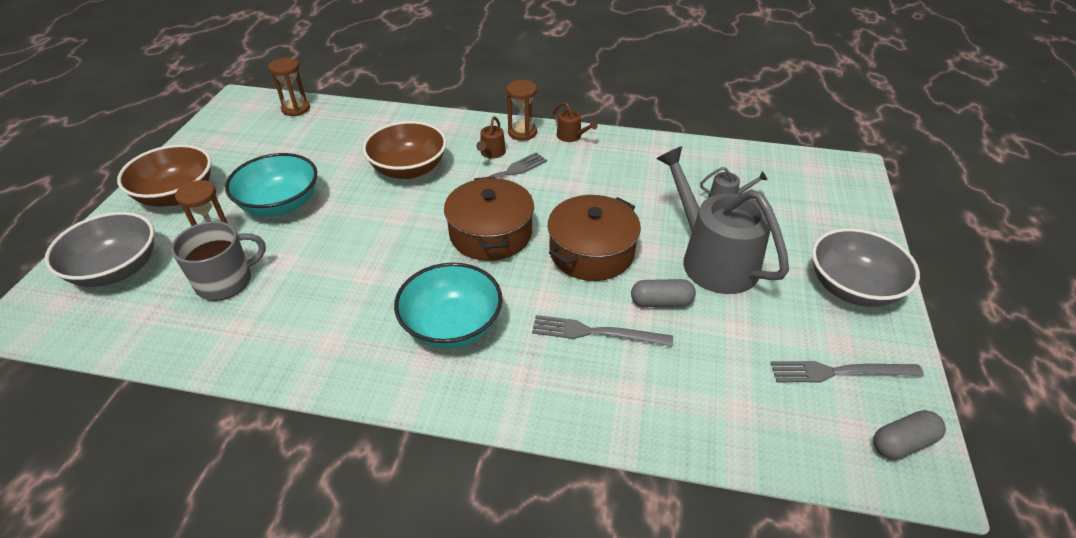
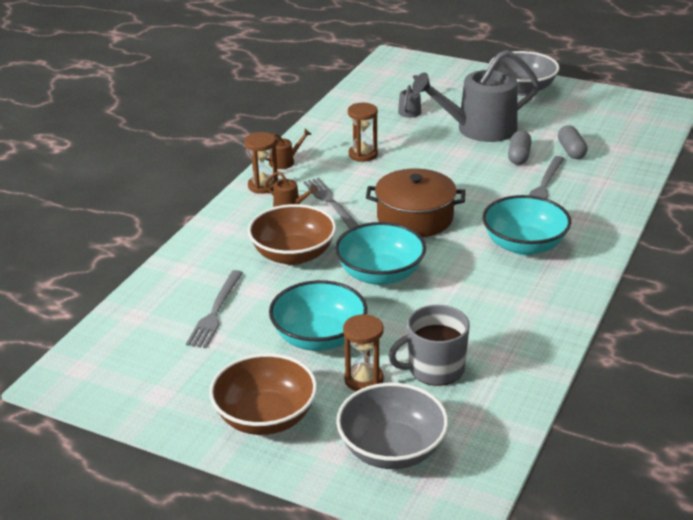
camera: 75 degrees left, 10 degrees down
grey mug [171,221,266,301] -> grey mug turned 90 degrees counterclockwise [388,305,470,386]
brown hourglass [268,58,310,116] -> brown hourglass moved to [348,103,378,162]
brown pot [548,195,641,281] -> none
grey fork [771,361,924,382] -> grey fork moved to [186,270,243,348]
grey capsule [874,410,946,460] -> grey capsule moved to [558,125,588,159]
none -> turquoise bowl [335,222,426,285]

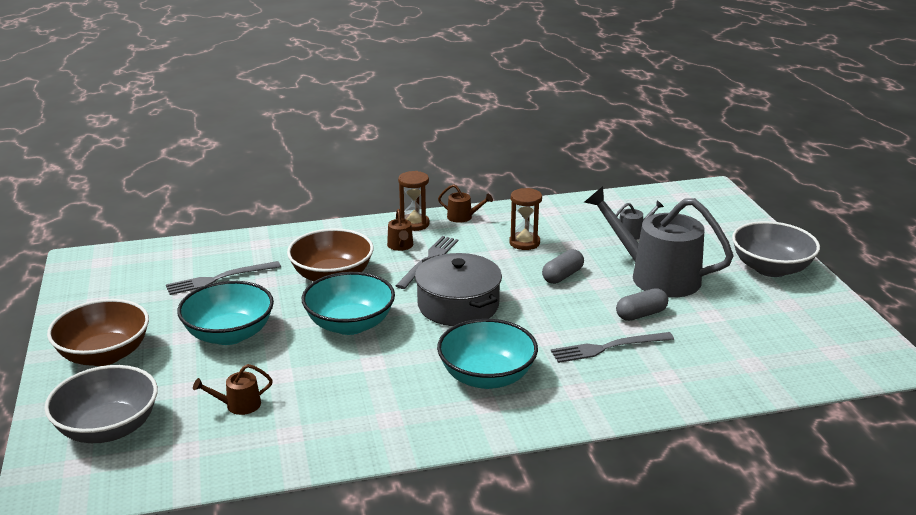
camera: 50 degrees right, 5 degrees down
brown hourglass [343,314,384,391] -> none
brown pot [366,168,465,237] -> grey pot [415,253,502,326]
grey mug [388,305,470,386] -> brown watering can [193,364,273,415]
grey capsule [558,125,588,159] -> grey capsule moved to [542,249,584,284]

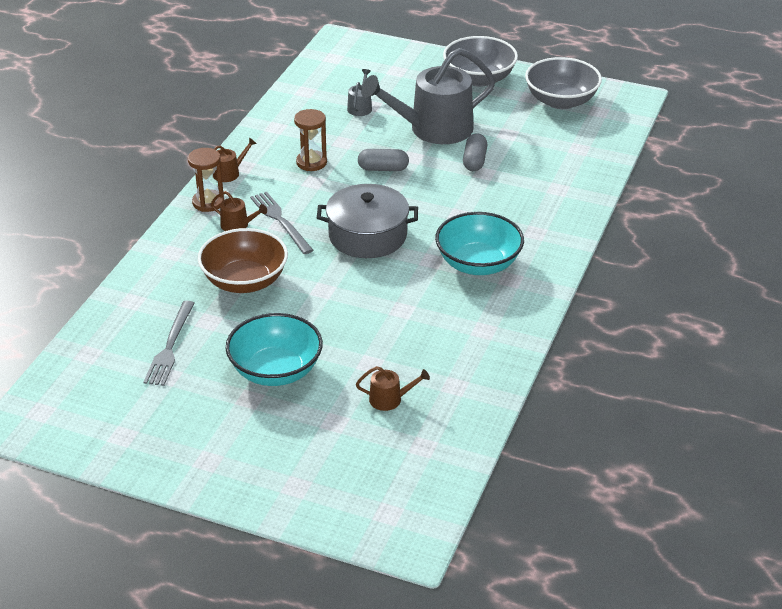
camera: 55 degrees left, 10 degrees up
grey bowl [44,365,158,443] -> grey bowl moved to [525,57,602,109]
brown bowl [47,299,149,366] -> none
brown watering can [193,364,273,415] -> brown watering can turned 105 degrees counterclockwise [356,366,430,411]
turquoise bowl [302,272,395,335] -> none
grey capsule [542,249,584,284] -> grey capsule turned 75 degrees counterclockwise [358,149,409,171]
grey fork [551,332,674,363] -> none

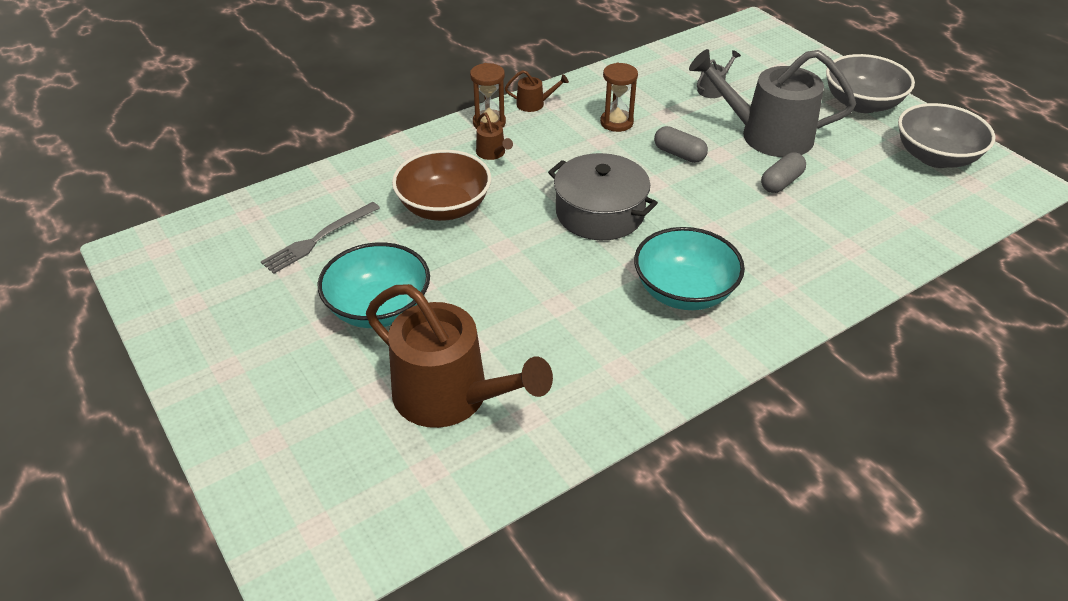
camera: 35 degrees right, 5 degrees up
grey fork [250,192,314,254] -> none
brown watering can [356,366,430,411] -> brown watering can [366,284,553,428], size x2.45

